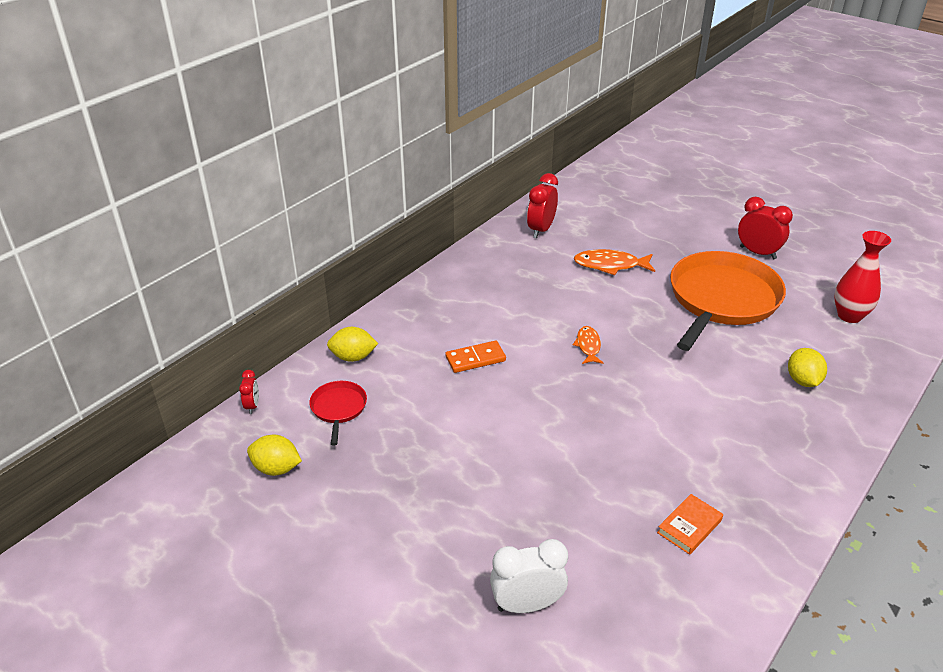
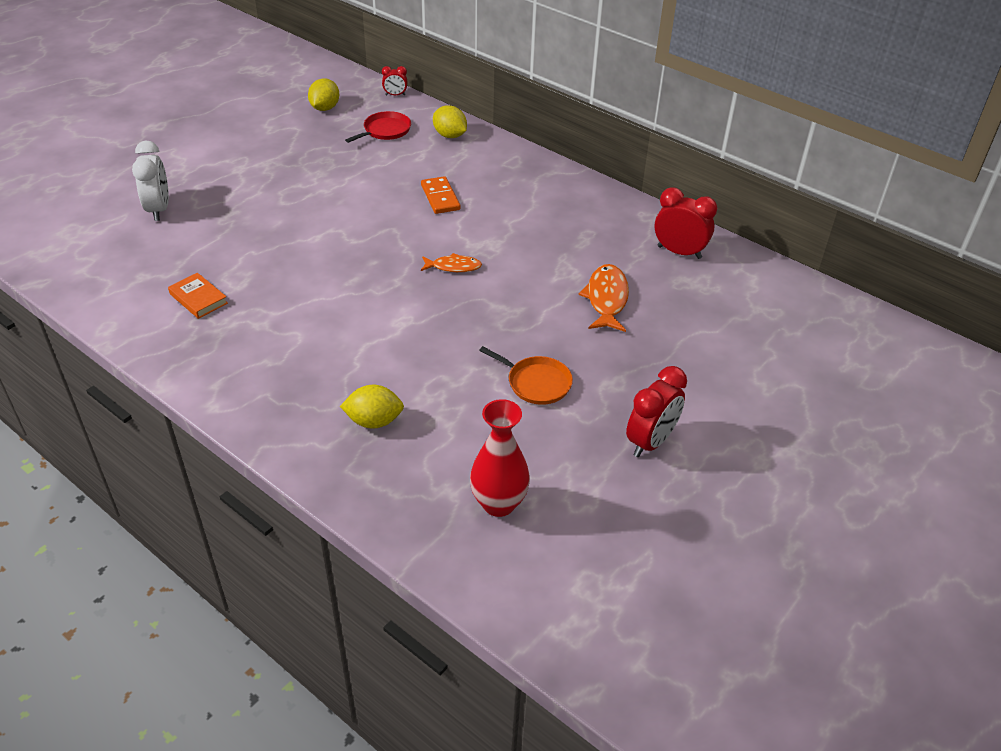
camera: 90 degrees right, 5 degrees up
red pan [309,381,367,446] -> red pan turned 45 degrees counterclockwise [345,111,411,143]
yellow lemon [327,327,378,362] -> yellow lemon turned 45 degrees counterclockwise [433,105,467,138]
orange pan [670,251,786,351] -> orange pan [479,346,573,405], size x0.44

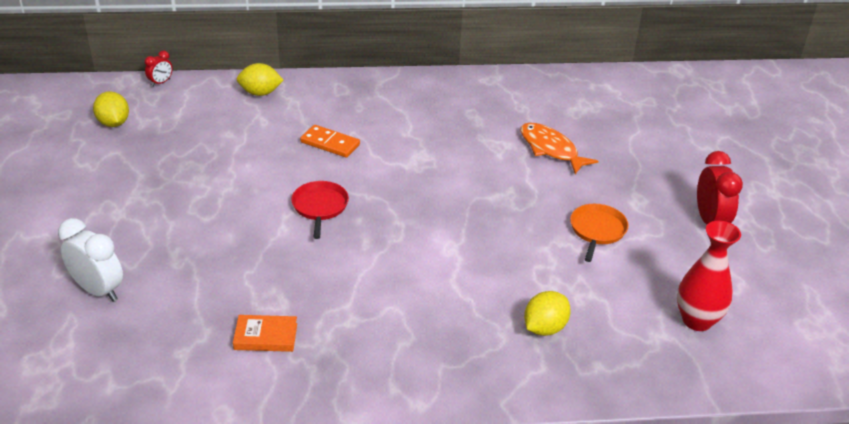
camera: 45 degrees left, 5 degrees down
red pan [345,111,411,143] -> red pan moved to [291,181,349,239]
orange fish [421,253,482,272] -> none
orange pan [479,346,573,405] -> orange pan turned 60 degrees counterclockwise [570,204,629,262]
red clock [655,187,717,259] -> none

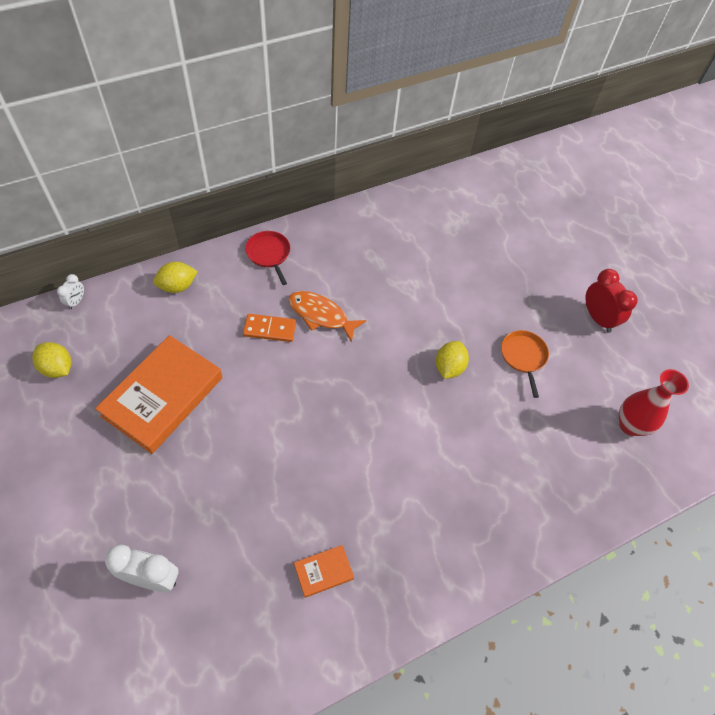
camera: 25 degrees left, 20 degrees up
red clock [145,50,172,87] -> white clock [57,274,84,309]
red pan [291,181,349,239] -> red pan moved to [245,231,290,285]
orange fish [520,123,598,174] -> orange fish moved to [288,291,366,342]
yellow lemon [524,291,571,336] -> yellow lemon moved to [436,341,469,379]
none -> orange book [95,335,223,454]

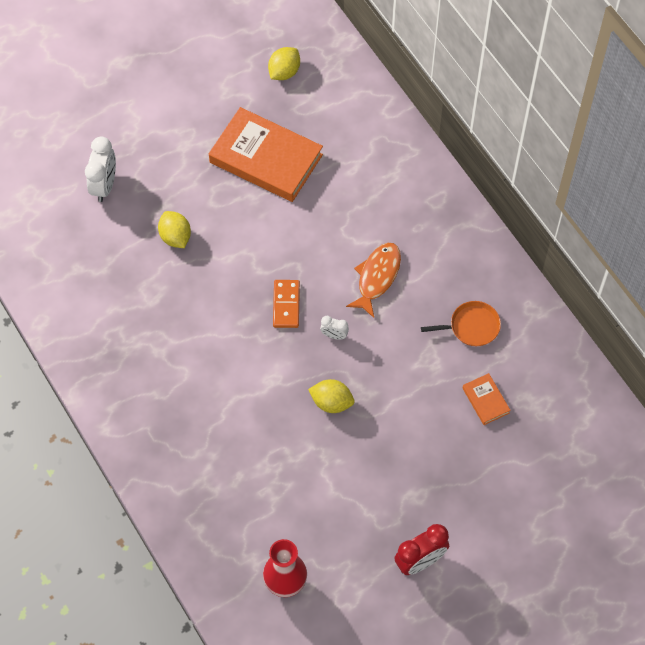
camera: 90 degrees right, 5 degrees up
white clock [57,274,84,309] -> white clock moved to [320,316,349,340]
yellow lemon [153,262,198,293] -> yellow lemon moved to [158,211,191,248]
orange domino [243,314,296,342] -> orange domino moved to [273,280,300,328]
red pan [245,231,290,285] -> none
orange book [294,545,354,598] -> orange book moved to [463,373,511,425]
orange pan [501,330,549,398] -> orange pan moved to [421,301,501,346]

